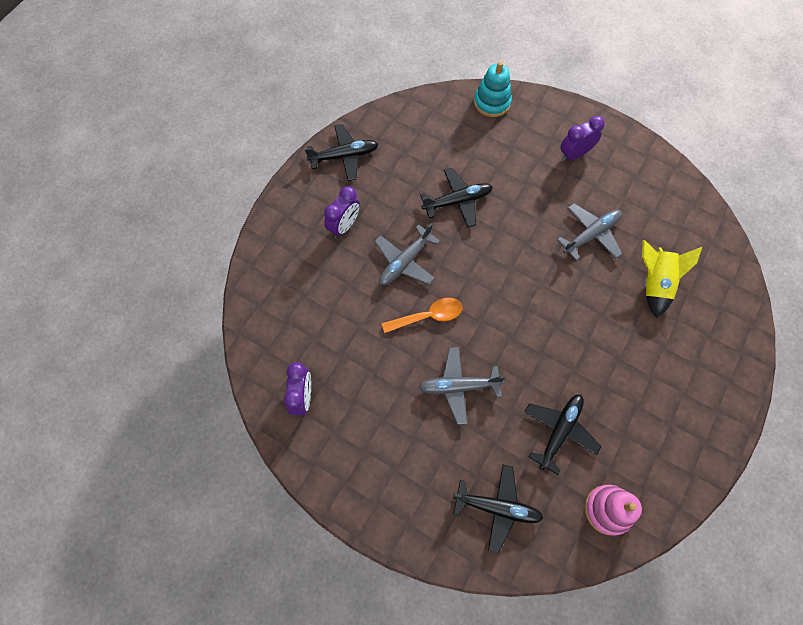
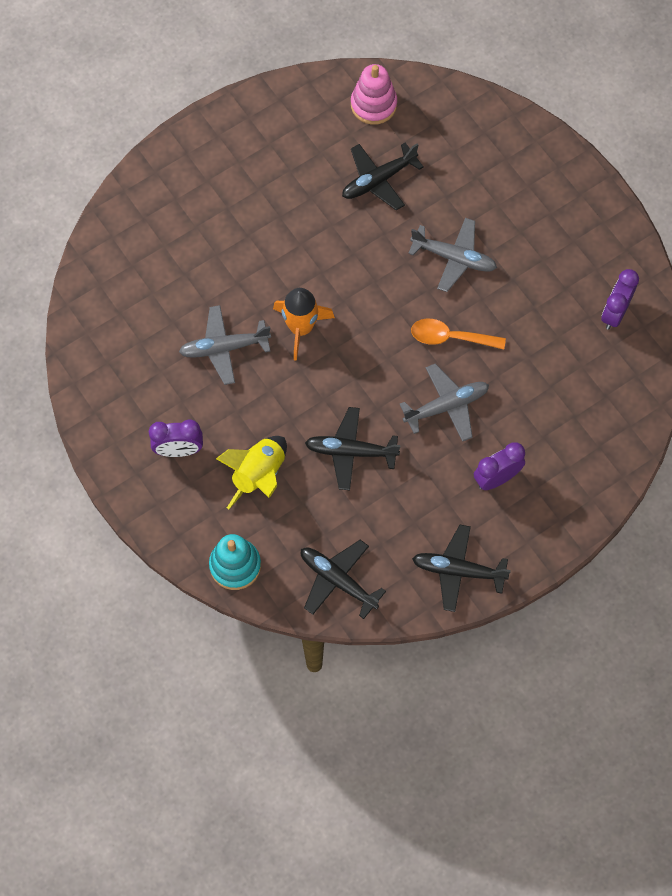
camera: 155 degrees left, 0 degrees up
black plane [453,465,543,553] -> black plane moved to [301,540,386,619]
yellow rocket [642,240,702,318] -> yellow rocket moved to [216,436,287,509]
none -> orange rocket [273,288,335,361]

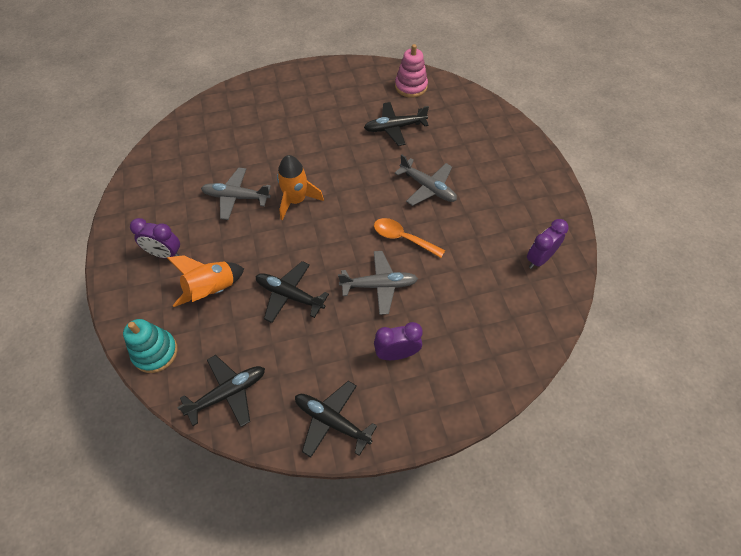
camera: 20 degrees right, 10 degrees down
yellow rocket [216,436,287,509] -> orange rocket [167,255,244,307]
black plane [301,540,386,619] -> black plane turned 90 degrees clockwise [177,355,265,427]

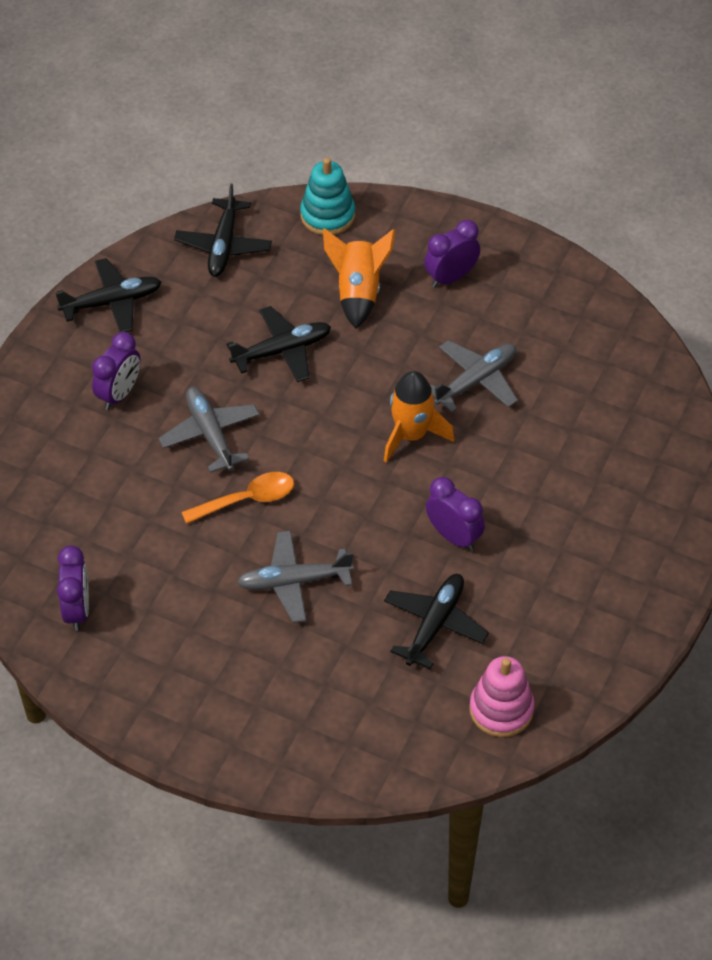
camera: 130 degrees right, 5 degrees down
grey plane [338,251,418,315] -> grey plane turned 120 degrees clockwise [159,387,260,473]
none -> purple clock [426,477,485,551]

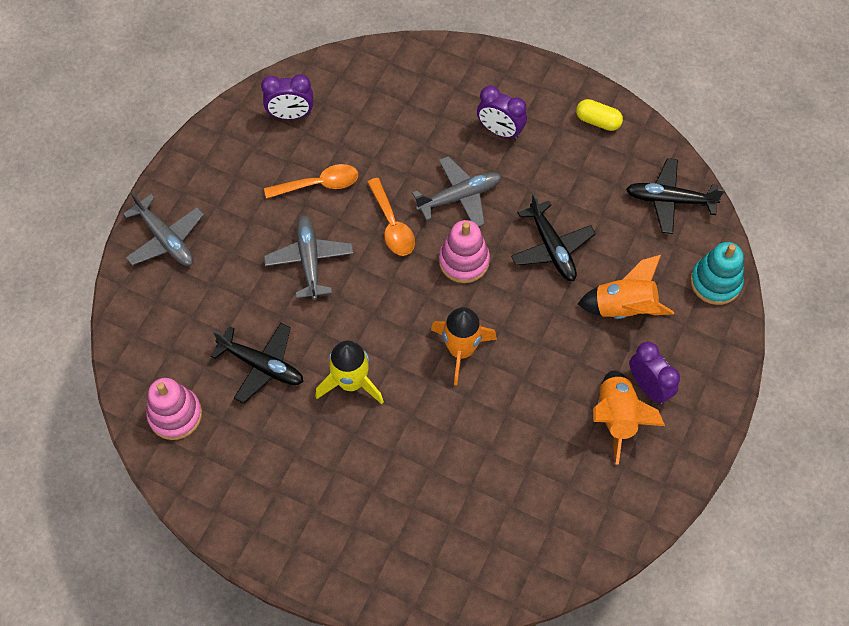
camera: 90 degrees right, 10 degrees up
black plane [55,258,162,332] -> yellow capsule [576,99,623,131]
purple clock [426,477,485,551] -> yellow rocket [315,341,384,404]
grey plane [430,340,518,413] -> grey plane moved to [123,192,204,266]
none -> orange spoon [264,164,358,199]
none -> pink stacking toy [439,220,490,283]
none -> orange rocket [593,370,665,465]

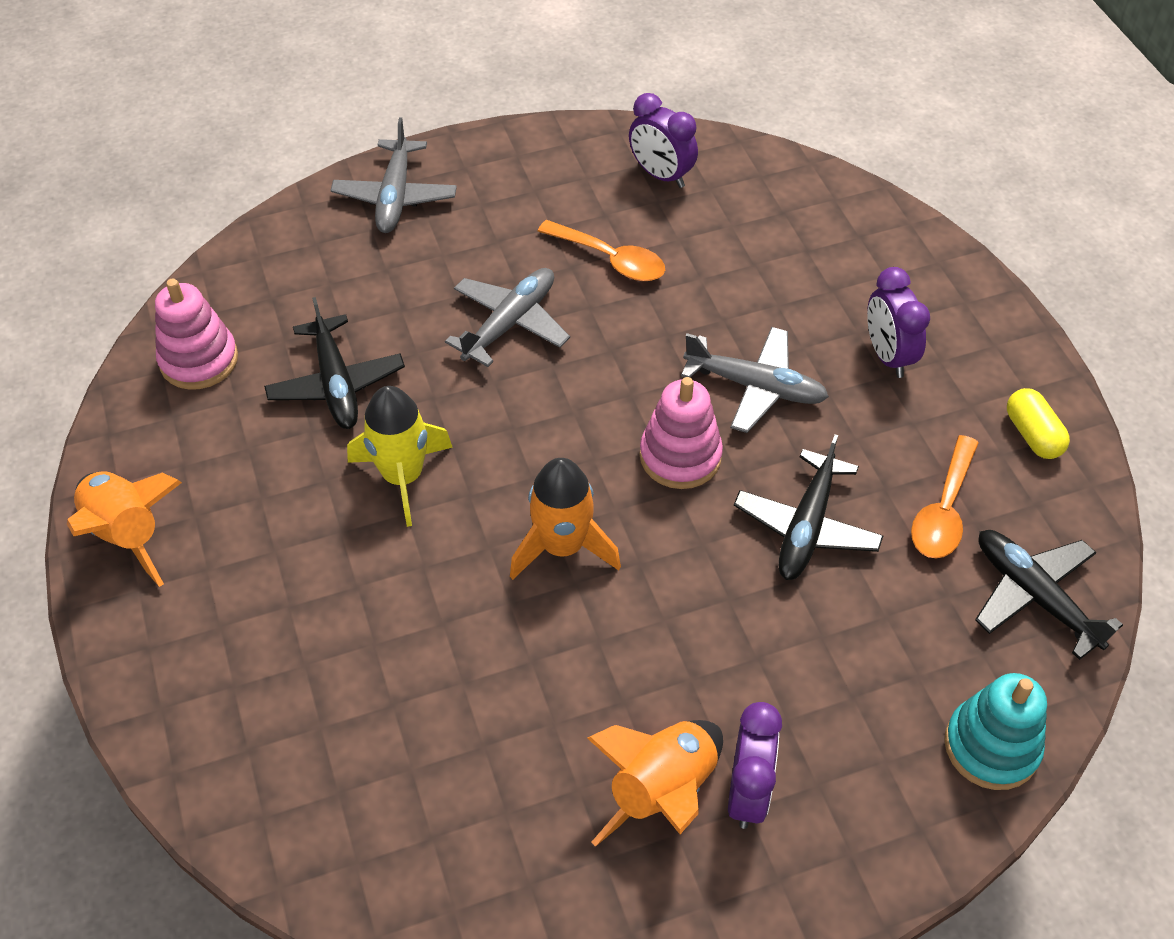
camera: 45 degrees right, 10 degrees down
orange spoon [367,178,415,256] -> orange spoon moved to [911,435,979,558]
orange rocket [578,255,674,319] -> orange rocket moved to [67,471,182,587]

